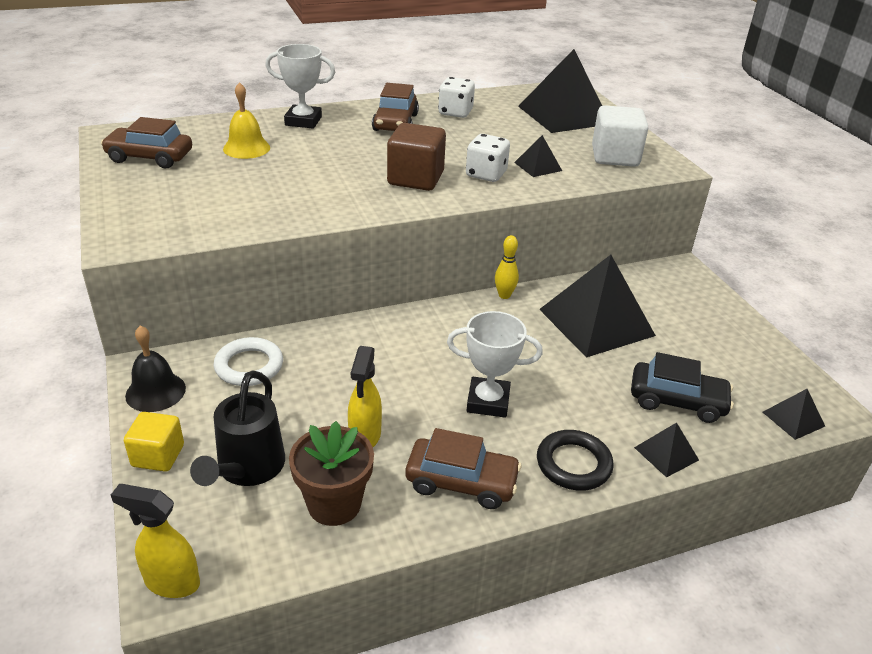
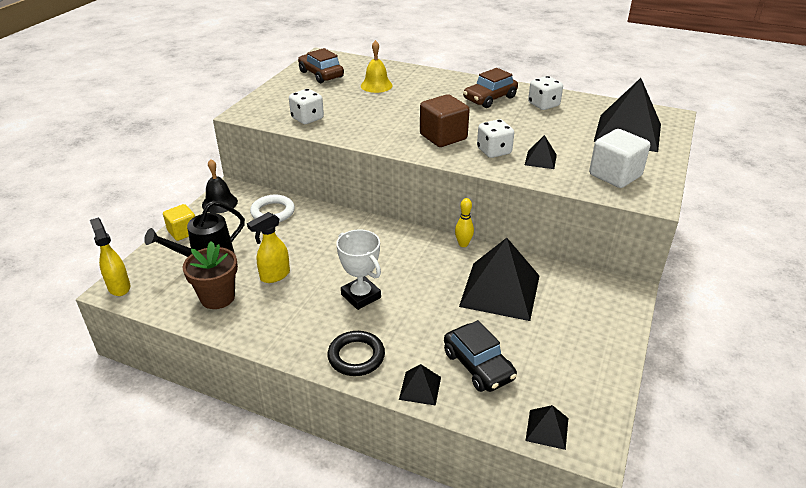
camera: 45 degrees right, 0 degrees up
white trophy [265,44,335,129] -> none
brown car [405,428,522,509] -> none
none -> white dice [289,89,324,124]

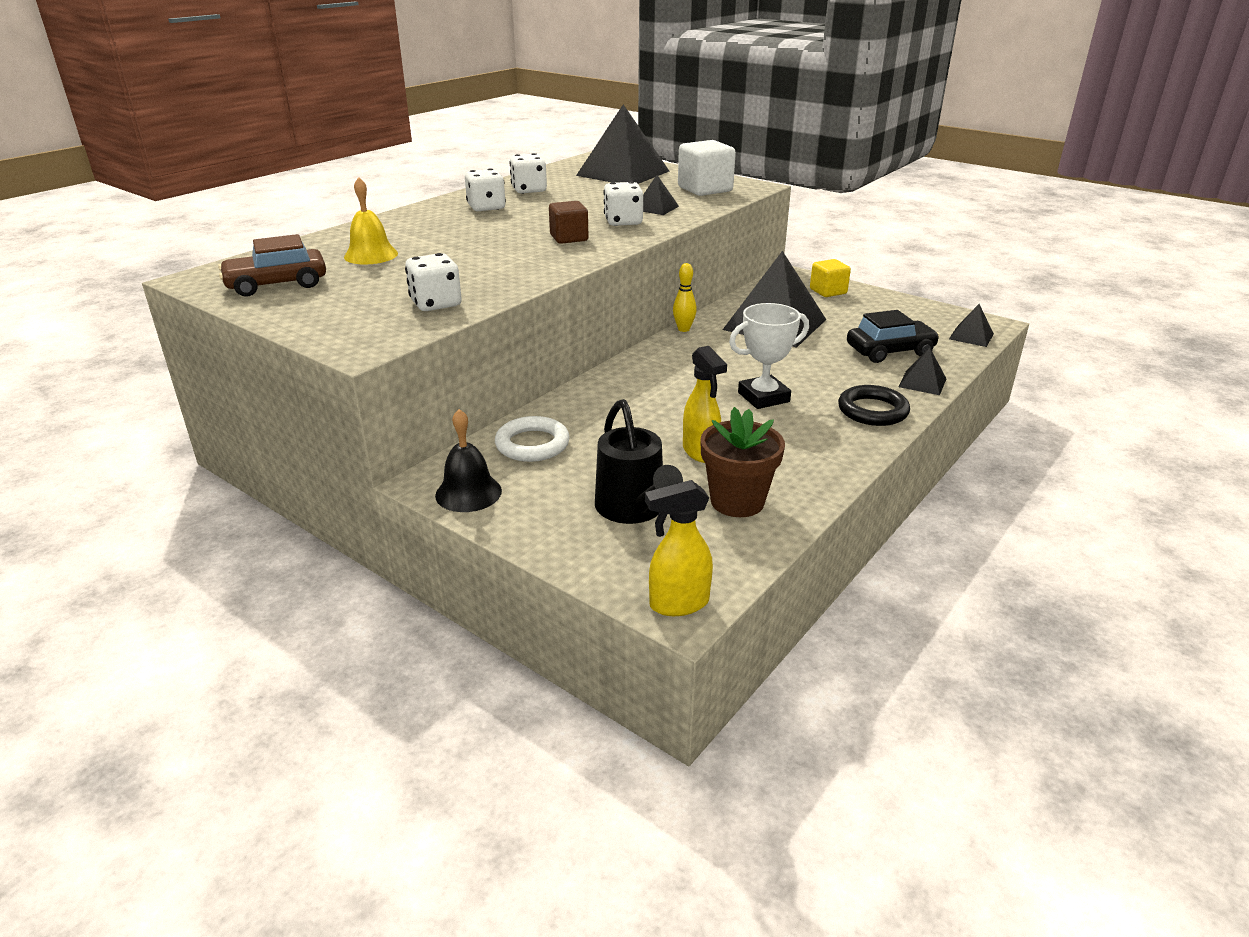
camera: 75 degrees left, 5 degrees down
yellow cube [163,204,195,241] -> yellow cube moved to [810,259,851,297]
brown cube [420,94,470,147] -> brown cube [549,201,589,244], size x0.66
brown car [463,68,518,108] -> white dice [465,168,506,211]

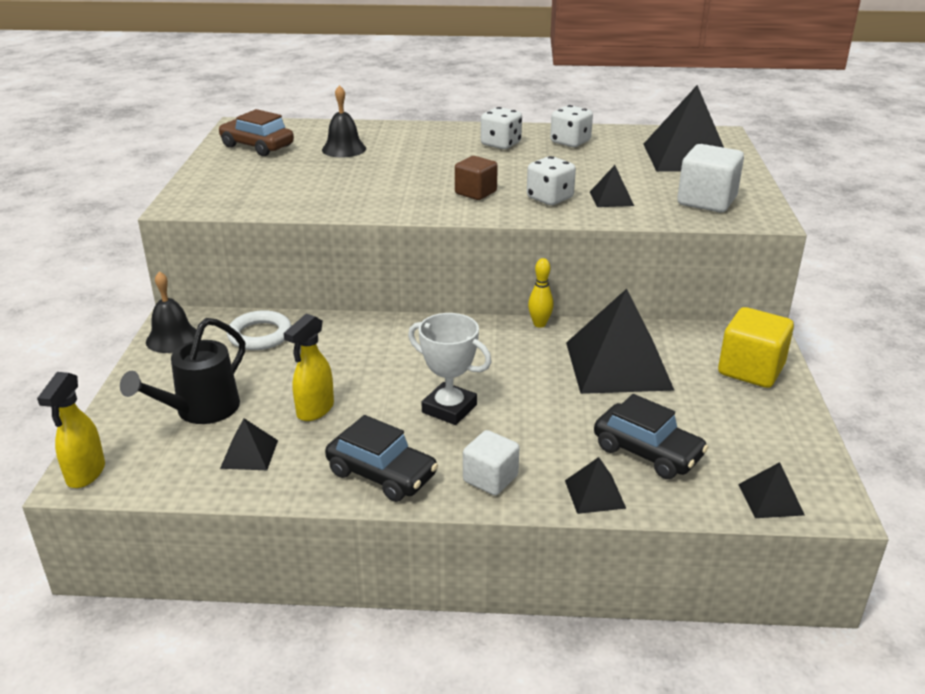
camera: 55 degrees right, 0 degrees up
yellow bell [344,177,398,264] -> black bell [322,85,366,158]
white dice [405,253,462,311] -> none
yellow spray bottle [645,480,713,616] -> yellow spray bottle turned 120 degrees counterclockwise [37,372,105,488]
brown flower pot [700,407,785,517] -> black pyramid [220,418,278,470]
yellow cube [810,259,851,297] -> yellow cube [718,307,794,388], size x1.52
black ring [838,385,910,426] -> white cube [463,430,519,495]
none -> black car [325,415,438,502]

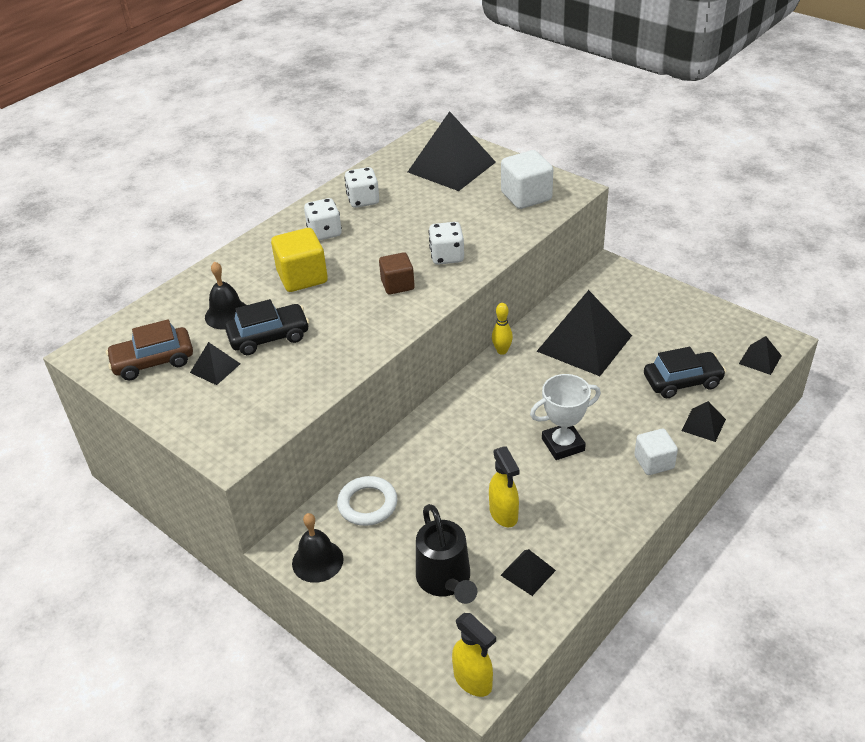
camera: 50 degrees left, 10 degrees up
black car [325,415,438,502] -> black car moved to [225,299,309,355]
black pyramid [590,165,634,207] -> black pyramid moved to [190,342,240,385]
yellow cube [718,307,794,388] -> yellow cube moved to [271,228,328,292]

